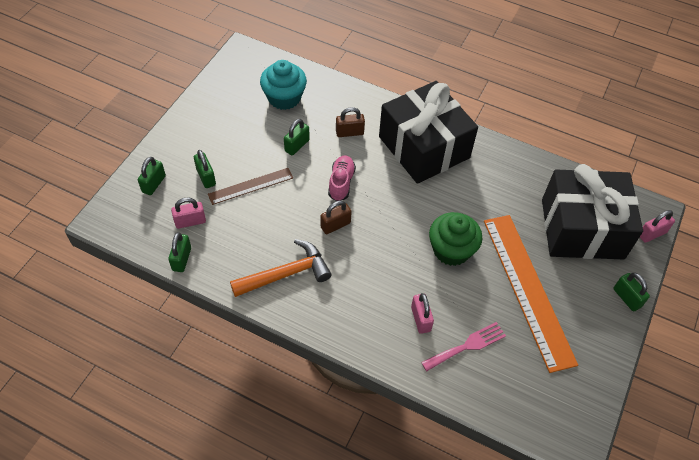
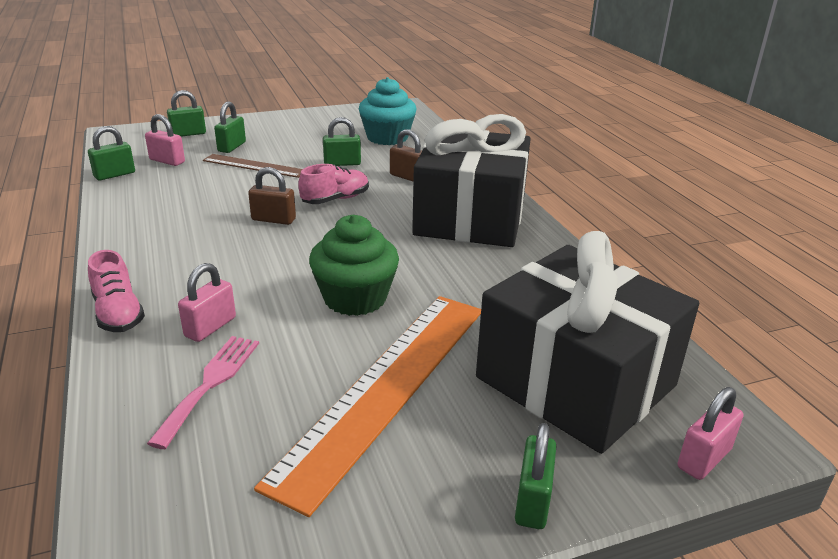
camera: 45 degrees right, 25 degrees down
orange hammer [230,239,332,297] -> none
pink fork [421,322,506,371] -> pink fork turned 90 degrees counterclockwise [147,336,259,449]
pink padlock [640,210,675,243] -> pink padlock turned 60 degrees counterclockwise [678,387,743,480]
none -> pink shoe [88,250,145,332]

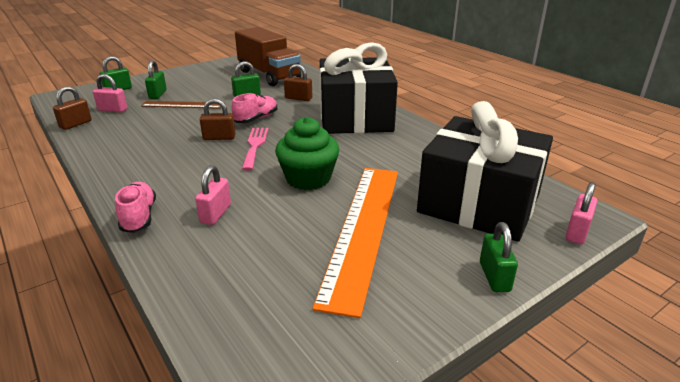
camera: 15 degrees left, 0 degrees up
green padlock [88,126,135,180] -> brown padlock [53,86,92,130]
pink shoe [88,250,145,332] -> pink shoe turned 150 degrees counterclockwise [115,182,156,233]
pink fork [147,336,259,449] -> pink fork moved to [242,128,268,171]
turquoise cupcake [359,77,416,145] -> brown truck [235,27,301,86]

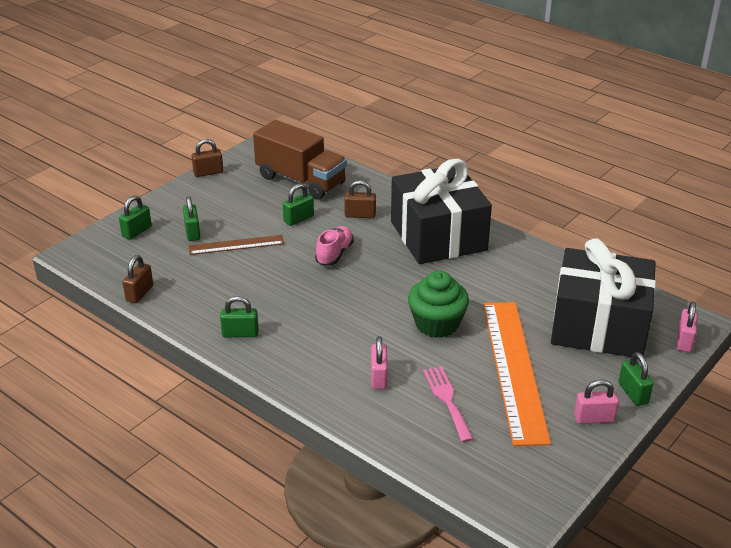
camera: 15 degrees left, 5 degrees up
pink padlock [93,74,127,112] -> pink padlock moved to [574,379,619,424]
pink shoe [115,182,156,233] -> none
brown padlock [200,98,236,140] -> brown padlock moved to [192,139,223,177]
pink fork [242,128,268,171] -> pink fork moved to [423,366,473,442]
none -> green padlock [220,296,259,337]

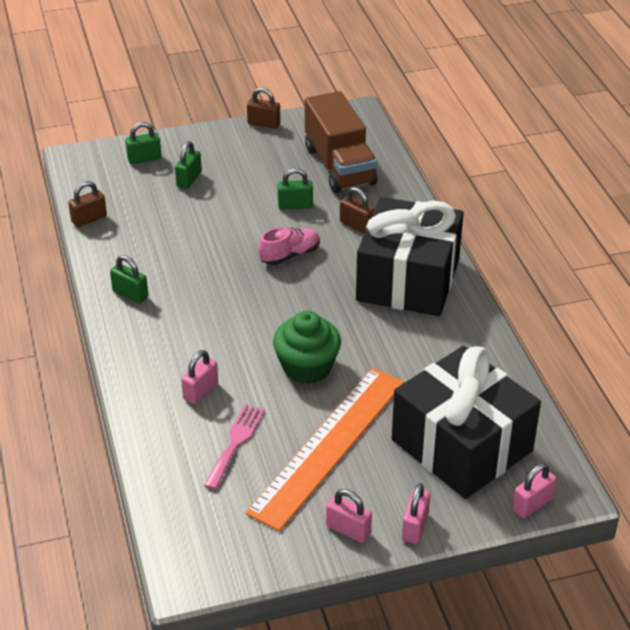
camera: 35 degrees right, 5 degrees up
brown ruler [189,235,284,255] -> none
green padlock [619,352,653,406] -> pink padlock [402,483,430,544]

